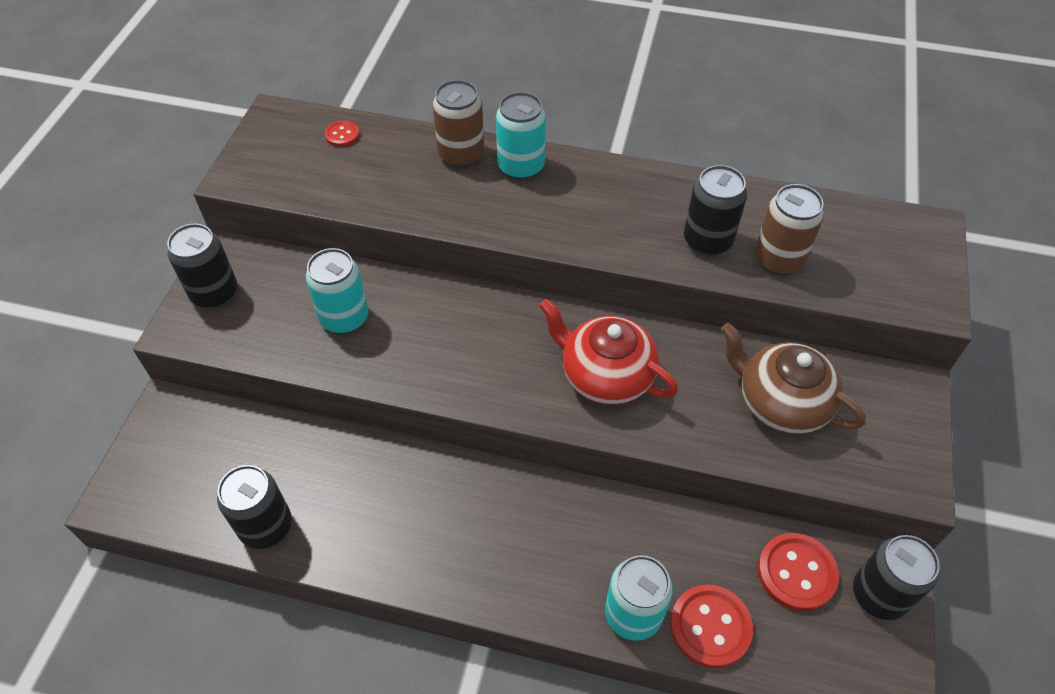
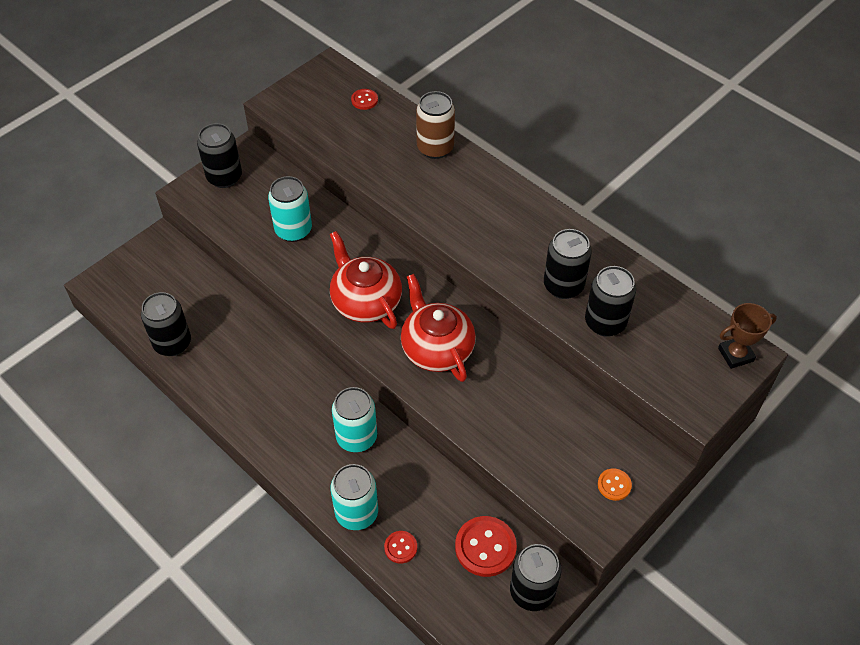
camera: 30 degrees right, 0 degrees up
turquoise can [496,92,546,180] -> turquoise can moved to [332,387,377,452]
red button [670,585,753,669] -> red button [384,531,417,564], size x0.54
brown teapot [720,323,866,434] -> none
brown can [755,184,824,276] -> black can [585,266,636,337]
none -> red teapot [330,231,402,329]
none -> orange button [598,468,632,501]
none -> brown trophy [718,303,777,369]

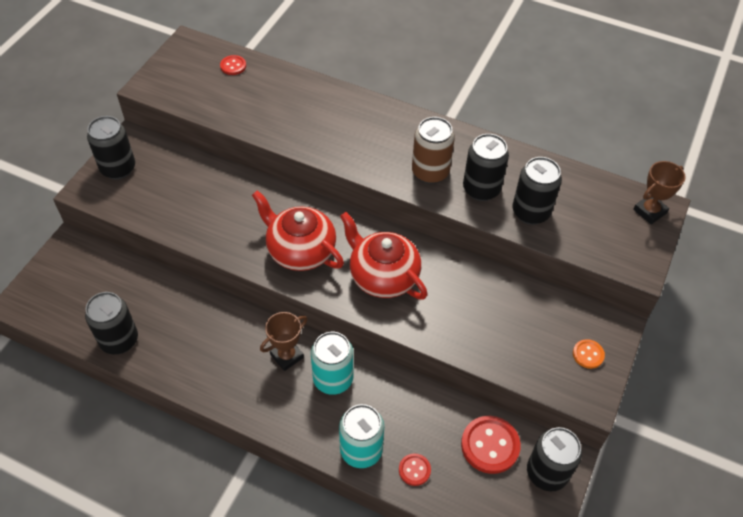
camera: 20 degrees left, 0 degrees up
turquoise can [268,176,312,242] -> none
brown can [416,91,455,159] -> brown can moved to [412,117,455,184]
none -> brown trophy [260,312,308,371]

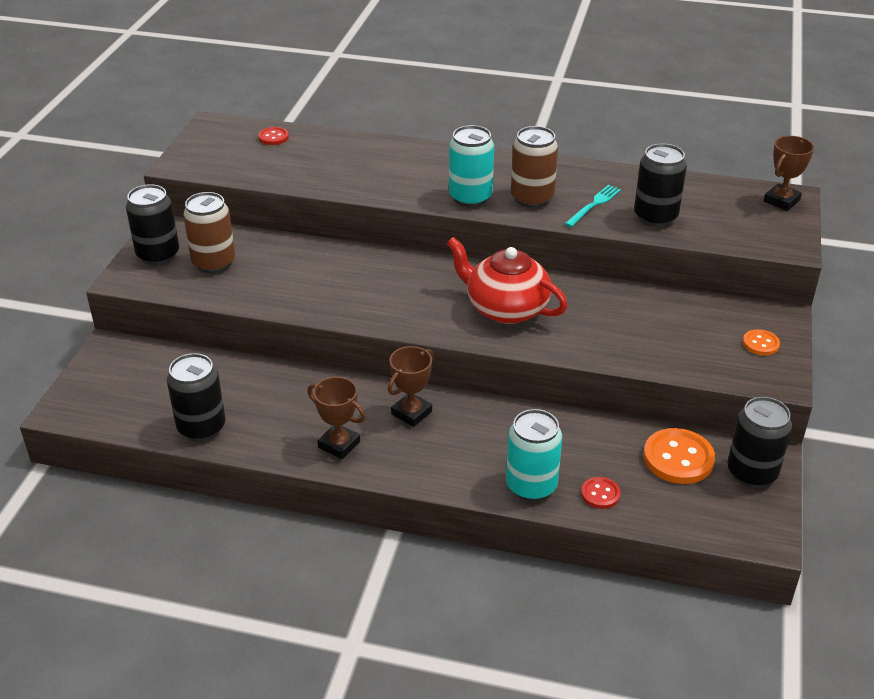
camera: 10 degrees left, 15 degrees down
red teapot [252,190,344,271] -> none
turquoise can [311,332,353,395] -> turquoise can moved to [449,125,494,207]
red button [461,416,521,474] -> orange button [643,428,715,484]
black can [463,134,509,201] -> turquoise fork [565,185,621,227]
none -> brown can [183,192,235,273]
none -> brown trophy [307,377,366,459]

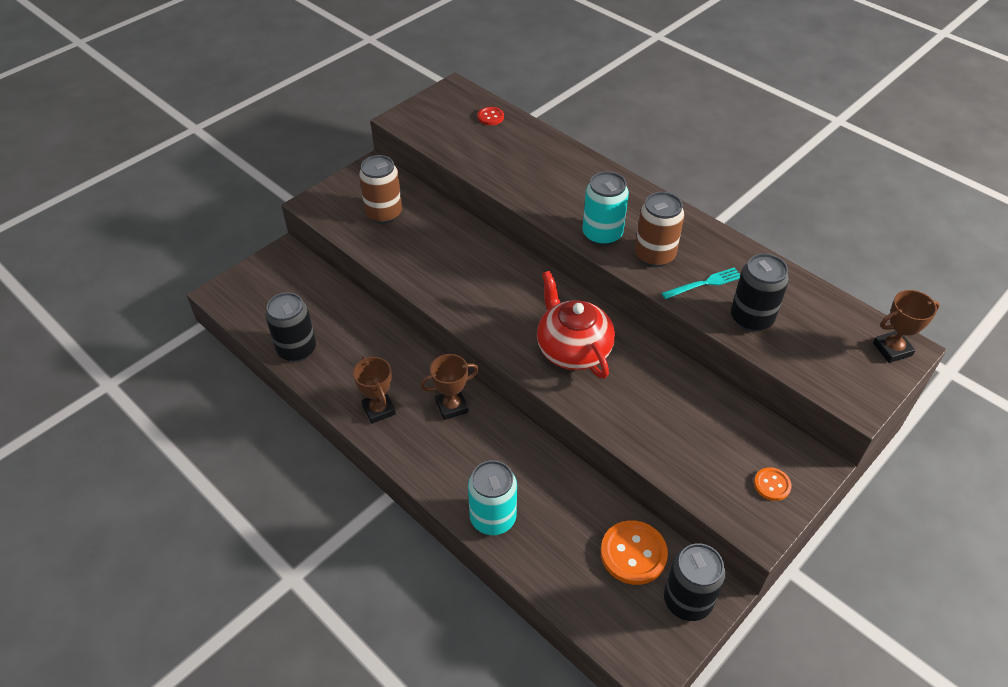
camera: 30 degrees right, 10 degrees up
black can [126,184,179,265] -> none
red button [581,477,621,509] -> none

